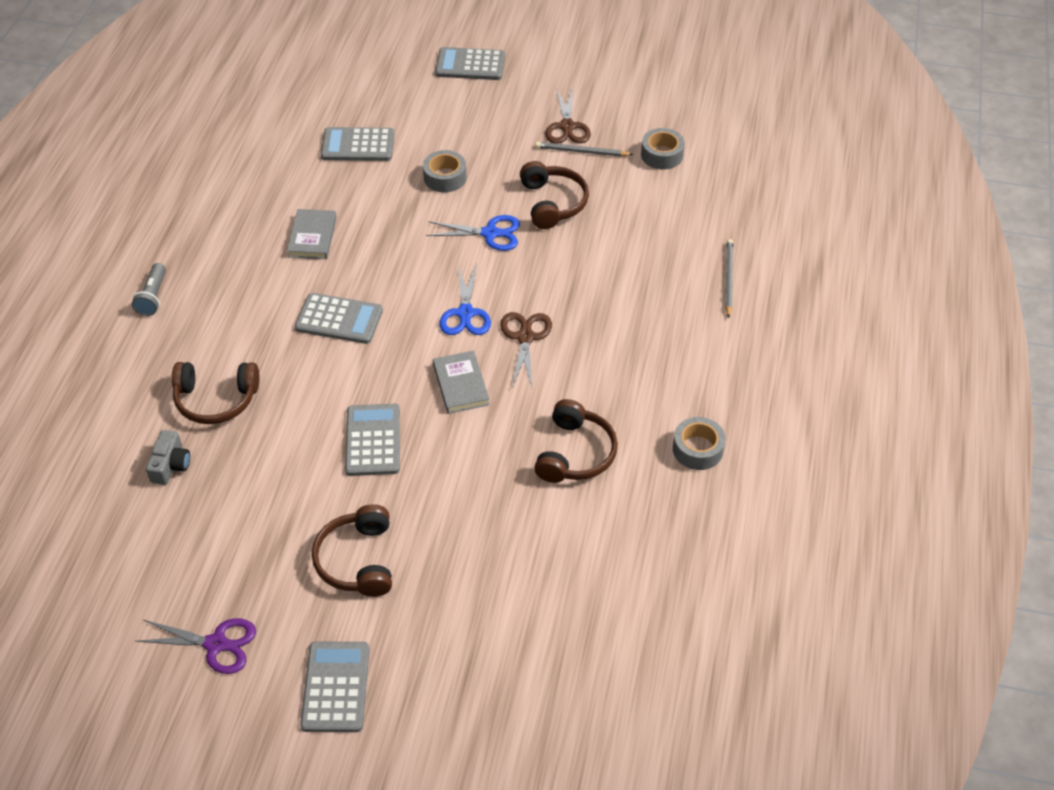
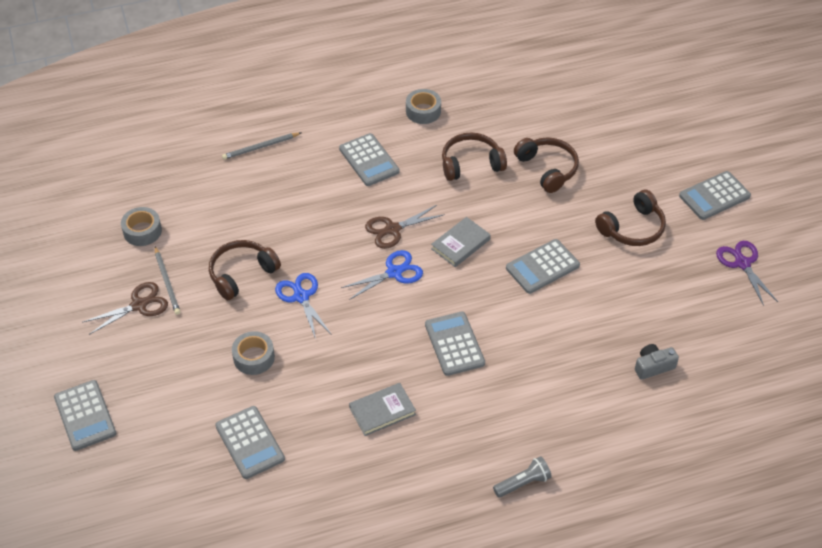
camera: 120 degrees left, 0 degrees up
brown headphones [172,362,259,424] -> brown headphones moved to [514,138,579,193]
none -> grey calculator [339,133,400,186]

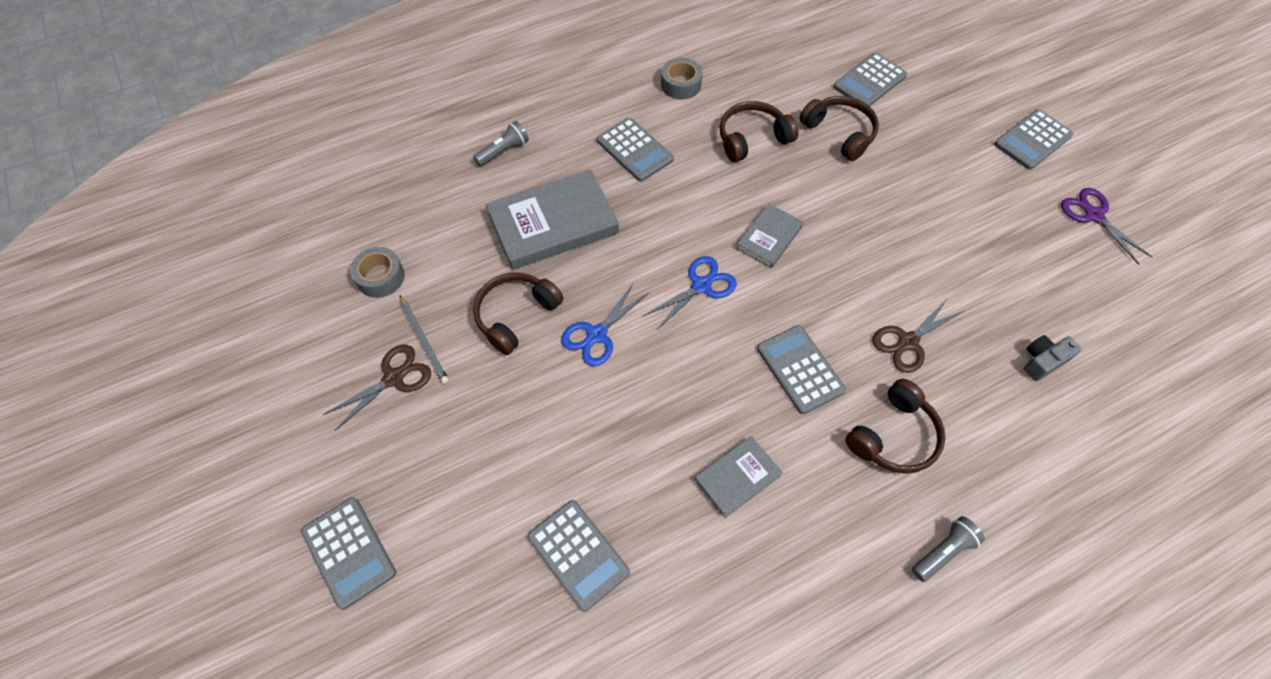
camera: 10 degrees left, 10 degrees up
grey pencil [222,132,301,160] -> grey flashlight [473,121,529,166]
grey tape [232,331,275,375] -> none
blue scissors [275,273,332,339] -> blue scissors turned 105 degrees counterclockwise [561,283,650,366]
brown scissors [365,205,445,249] -> brown scissors moved to [872,298,965,373]
grey calculator [506,239,580,294] -> grey calculator moved to [833,53,907,106]
brown headphones [595,190,666,246] -> brown headphones moved to [845,379,945,474]
none -> grey book [486,169,619,270]

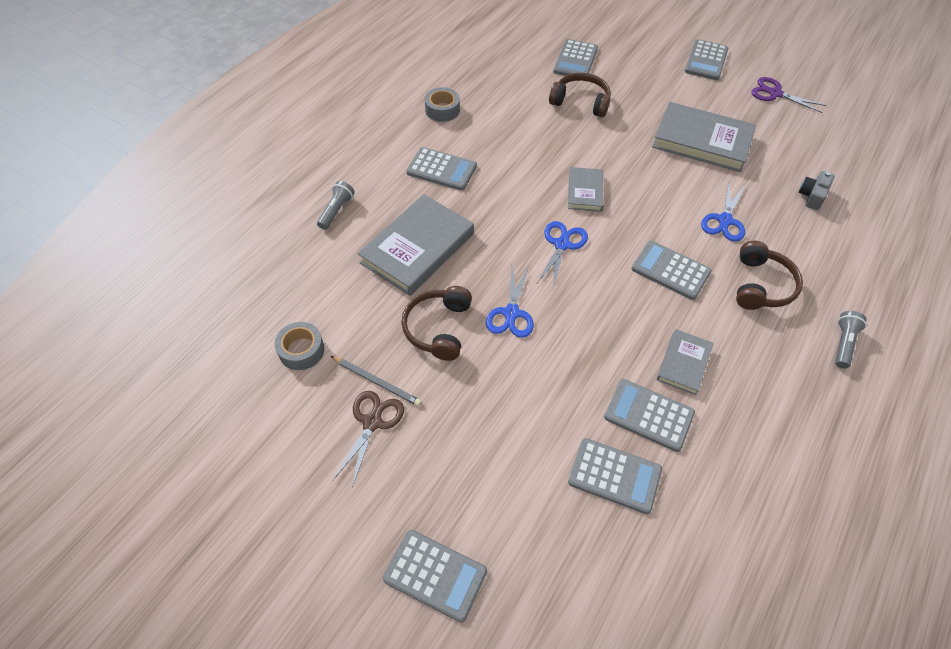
camera: 30 degrees left, 5 degrees down
brown headphones [720,101,799,162] -> none
brown scissors [872,298,965,373] -> blue scissors [701,183,745,242]
none -> grey calculator [604,379,695,452]
none -> grey book [652,102,756,172]

